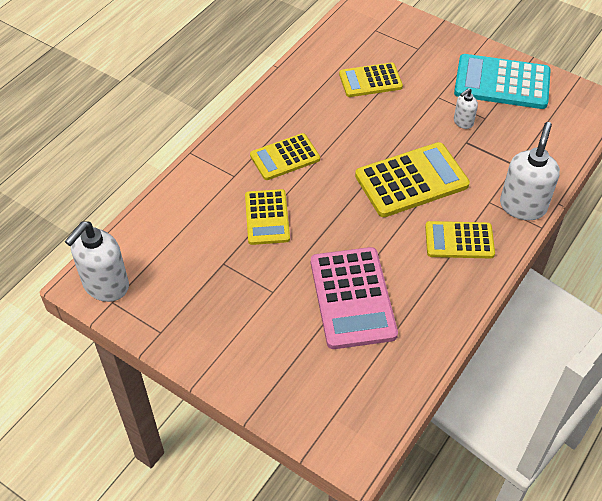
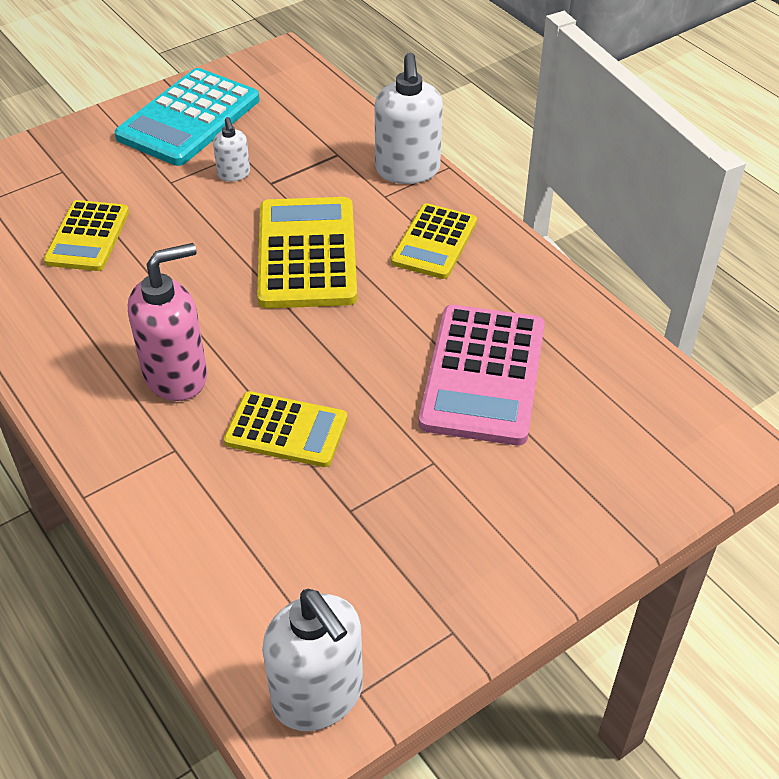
camera: 70 degrees left, 5 degrees down
yellow calculator [250,133,320,180] -> pink soap dispenser [128,243,207,401]
pink calculator [311,247,398,349] -> pink calculator turned 90 degrees clockwise [419,305,545,446]
white soap dispenser [500,122,560,220] -> white soap dispenser turned 135 degrees counterclockwise [375,53,443,184]

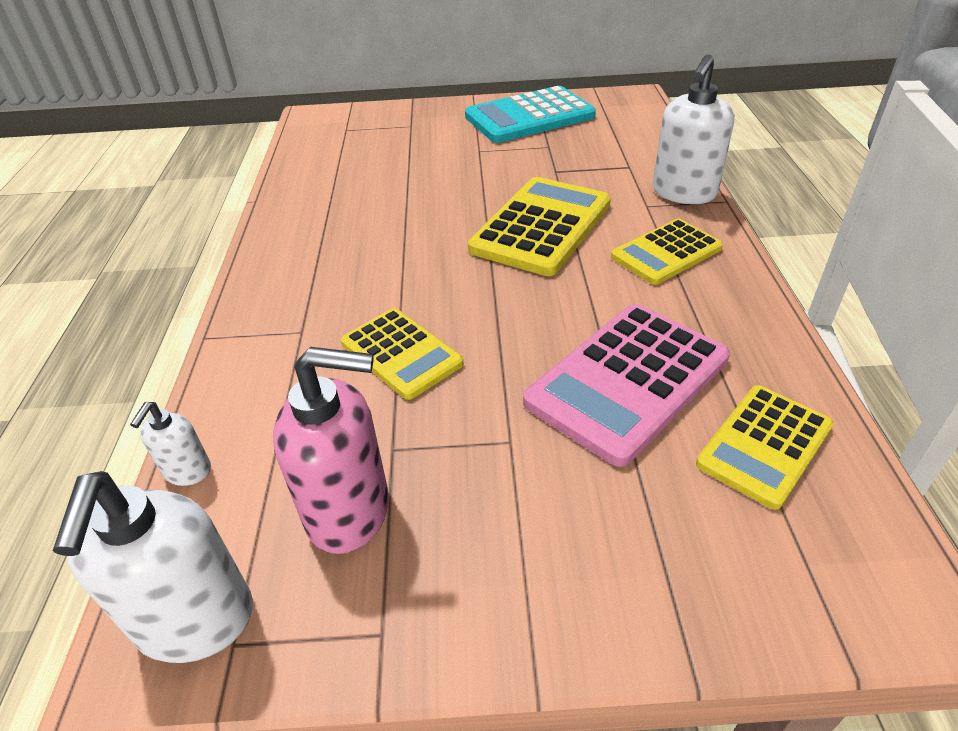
camera: 35 degrees right, 5 degrees down
yellow calculator [44,200,129,271] -> yellow calculator moved to [696,385,834,510]
pink soap dispenser [128,243,207,401] -> pink soap dispenser moved to [273,347,389,554]
white soap dispenser [213,117,250,181] -> white soap dispenser moved to [130,402,211,486]

